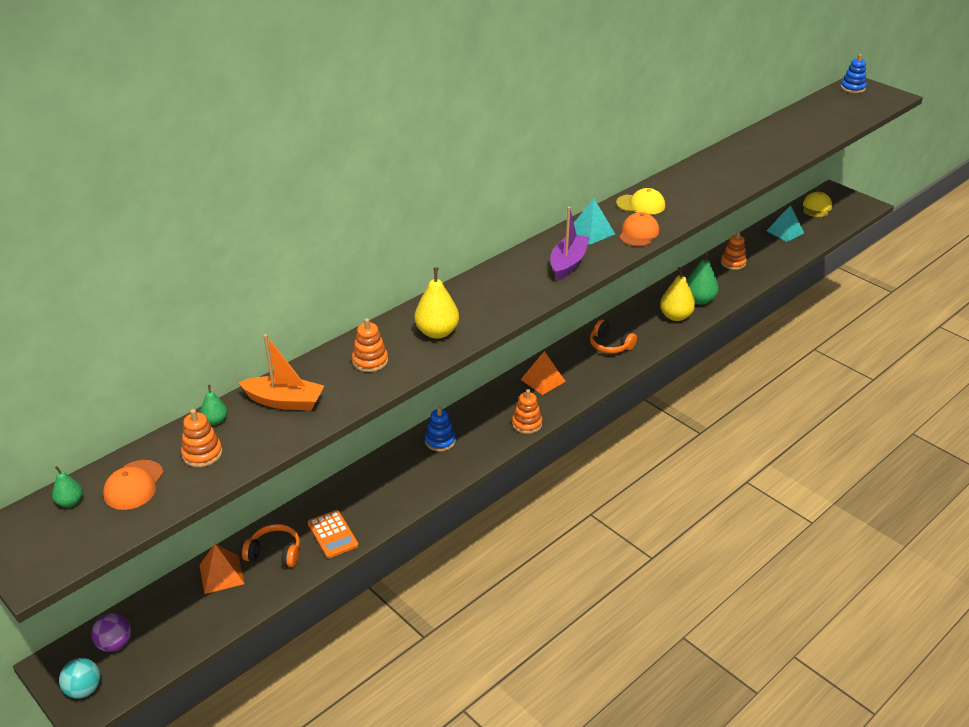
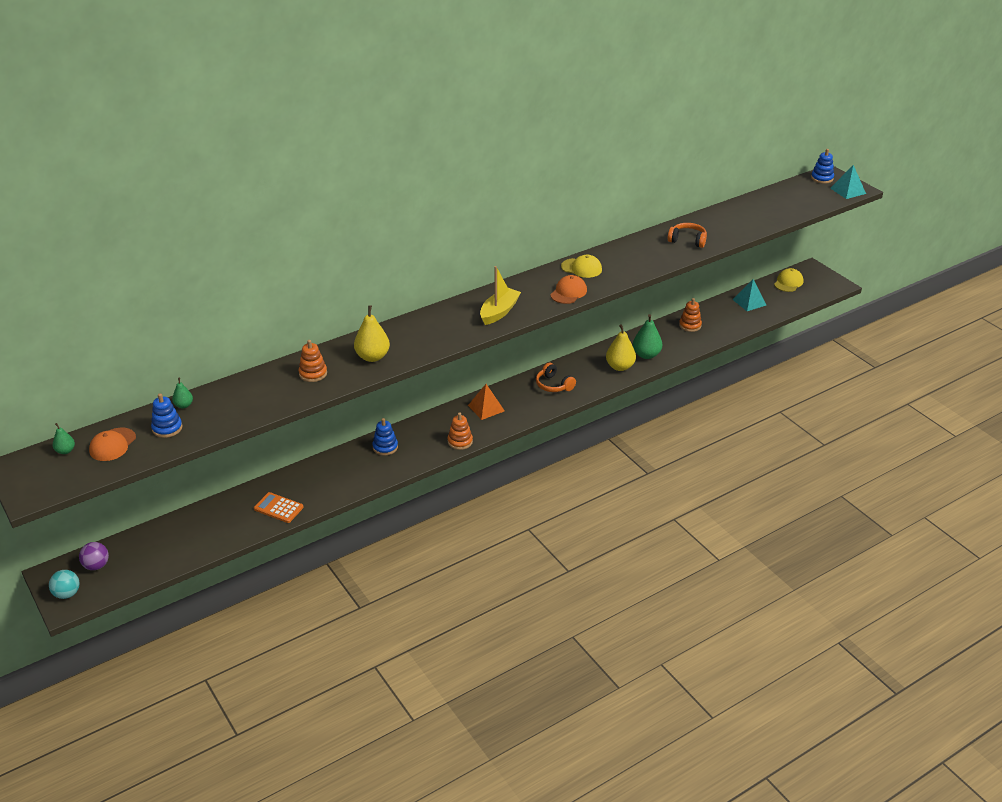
camera: 10 degrees right, 0 degrees up
orange stacking toy [181,409,223,467] -> blue stacking toy [151,393,182,438]
orange pyramid [199,544,245,594] -> none
orange boat [238,334,324,411] -> none
orange headphones [242,524,300,567] -> orange headphones moved to [668,223,707,248]
orange calculator [308,510,358,558] -> orange calculator turned 135 degrees clockwise [254,492,304,523]
purple boat [550,207,589,280] -> yellow boat [480,266,521,325]
turquoise pyramid [574,198,615,245] -> turquoise pyramid moved to [830,165,866,199]

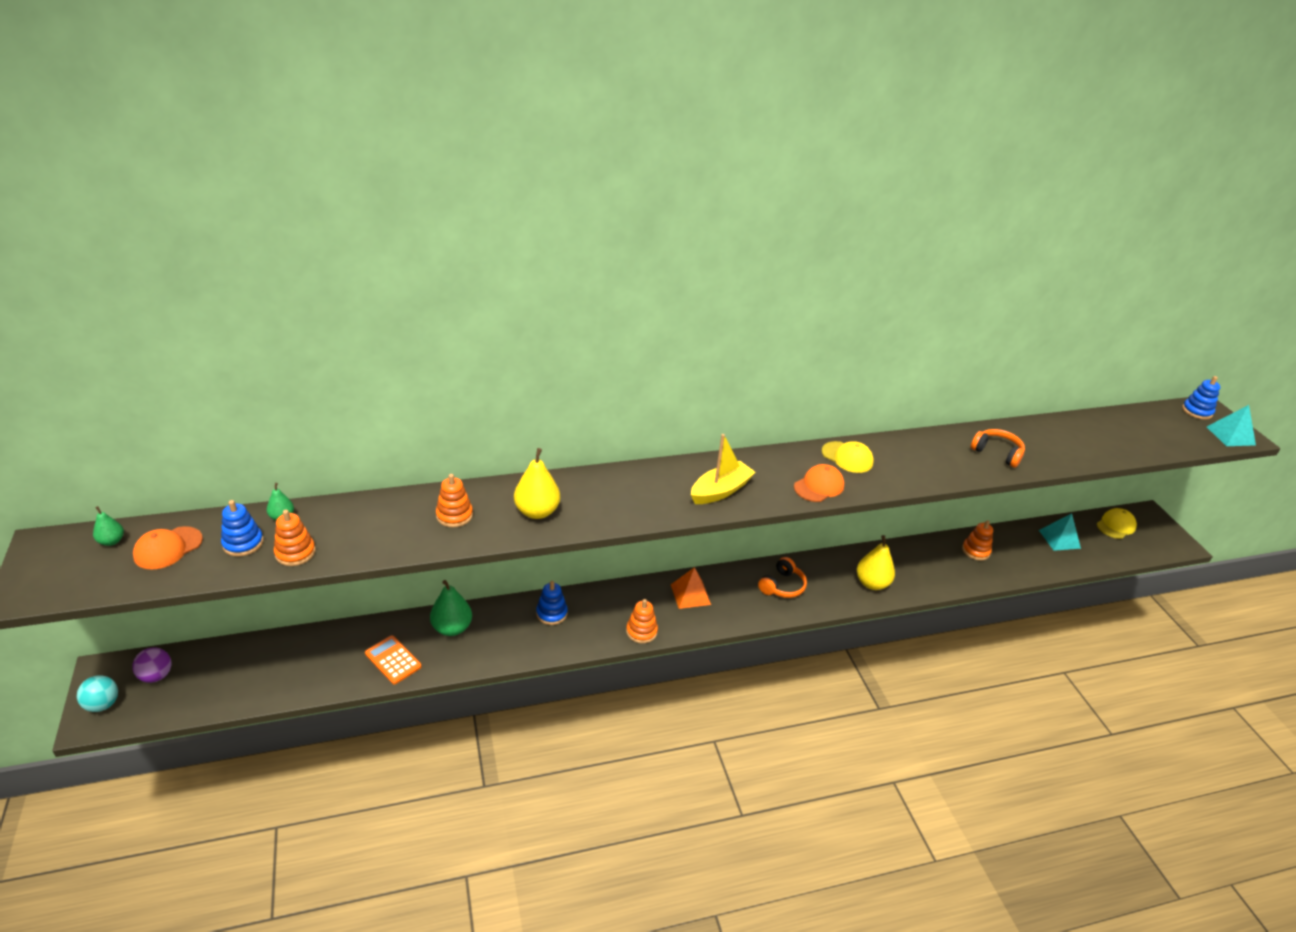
camera: 15 degrees right, 0 degrees up
orange headphones [536,363,576,392] -> orange headphones turned 120 degrees counterclockwise [758,557,807,598]
green pear [633,314,662,359] -> green pear moved to [430,580,472,636]
none -> orange stacking toy [274,510,316,566]

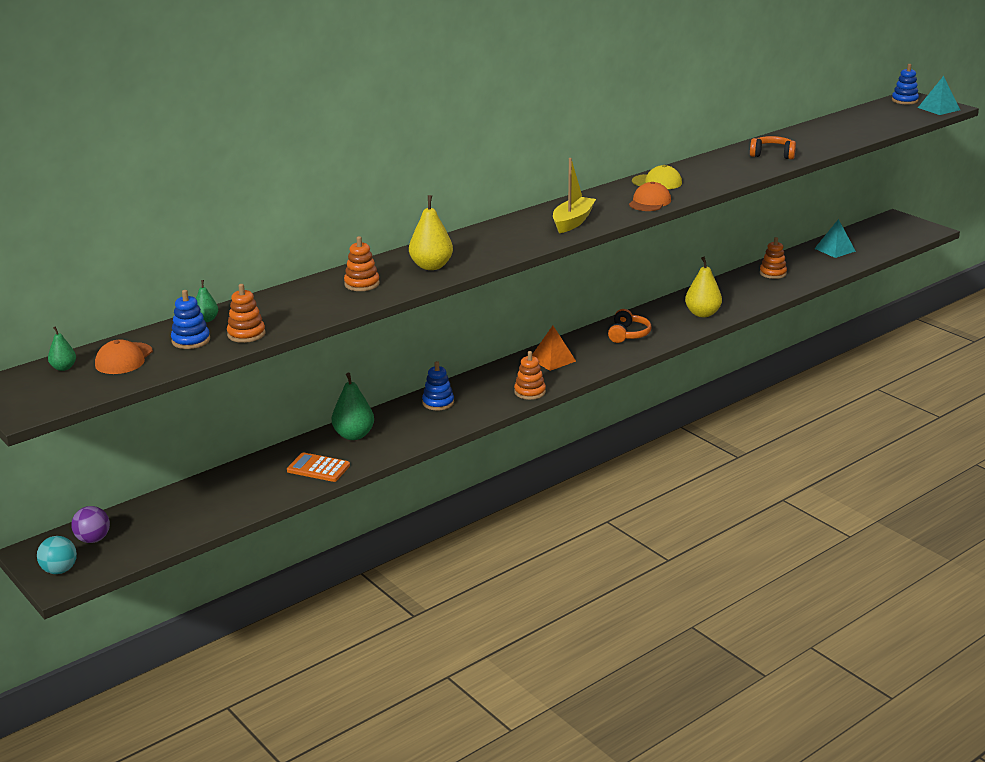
camera: 20 degrees left, 10 degrees down
yellow cap [1097,508,1137,539] -> none

